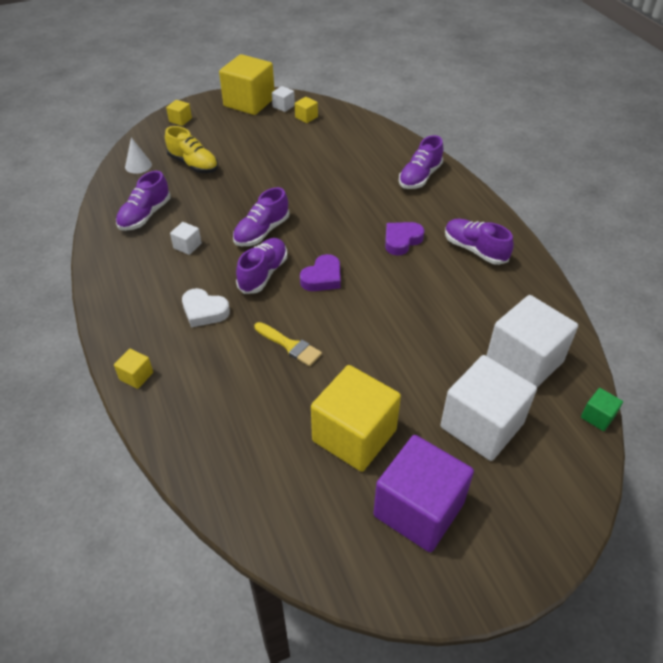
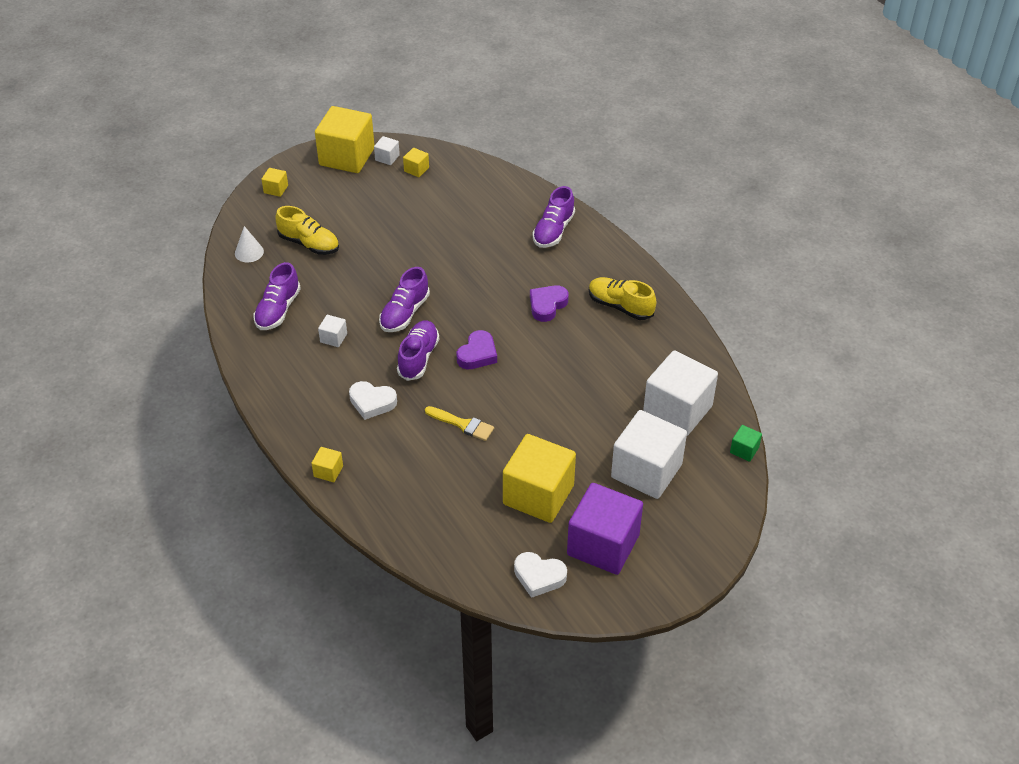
camera: 10 degrees left, 0 degrees up
purple shoe [445,219,514,265] -> yellow shoe [589,277,656,320]
none -> white heart [514,552,567,598]

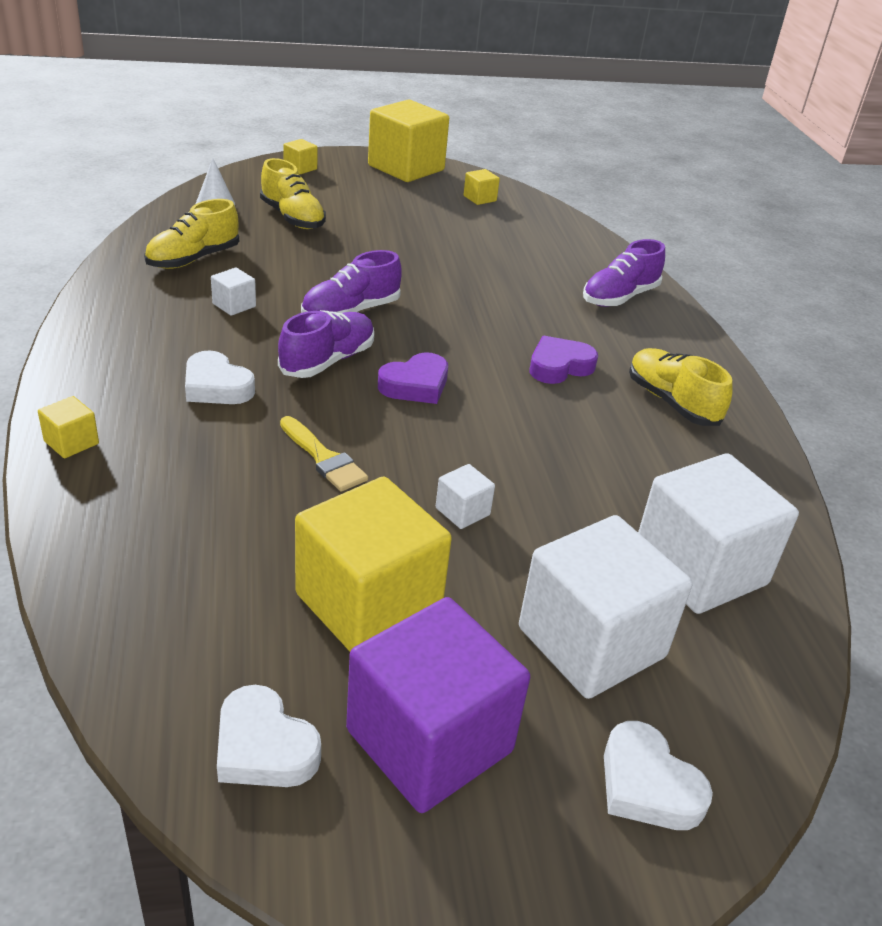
camera: 20 degrees right, 10 degrees down
purple shoe [254,262,301,330] -> yellow shoe [144,199,239,269]
white cube [374,136,400,165] -> white cube moved to [436,464,495,529]
green cube [730,425,762,462] -> none
none -> white heart [604,721,713,830]

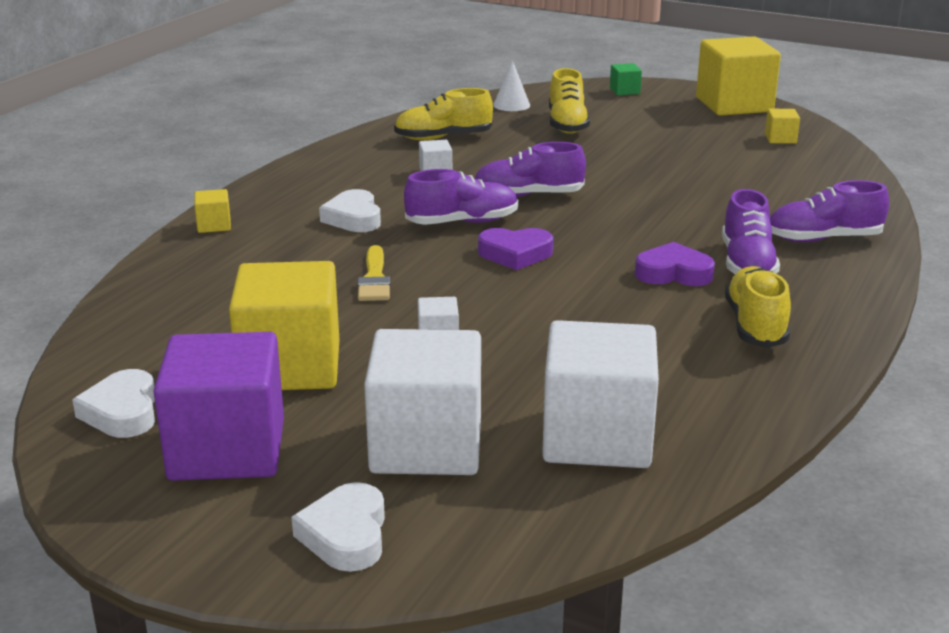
camera: 40 degrees right, 10 degrees down
yellow cube [283,139,318,175] -> green cube [610,63,642,95]
none -> purple shoe [722,189,780,274]

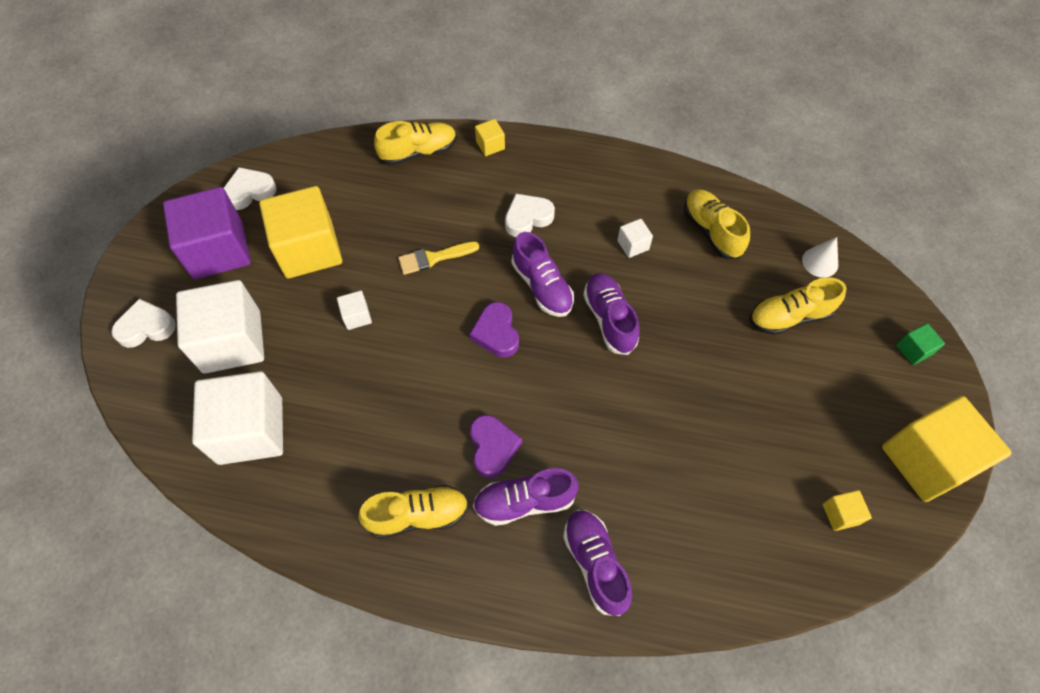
camera: 75 degrees right, 35 degrees up
none -> yellow shoe [374,121,457,166]

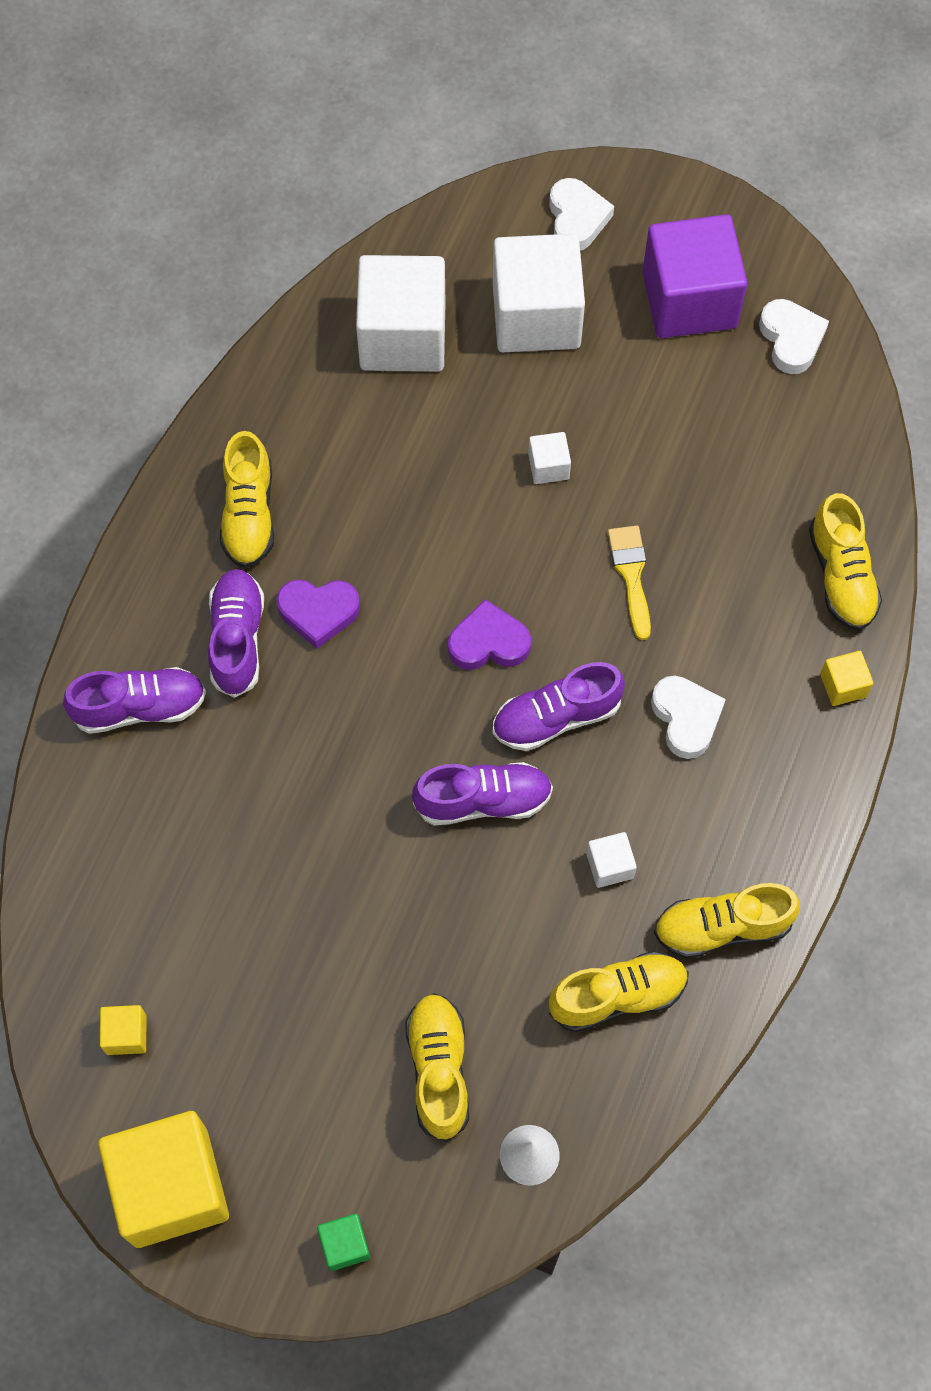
camera: 100 degrees right, 5 degrees up
yellow cube [259,186,342,279] -> none
none -> yellow shoe [654,883,800,958]

